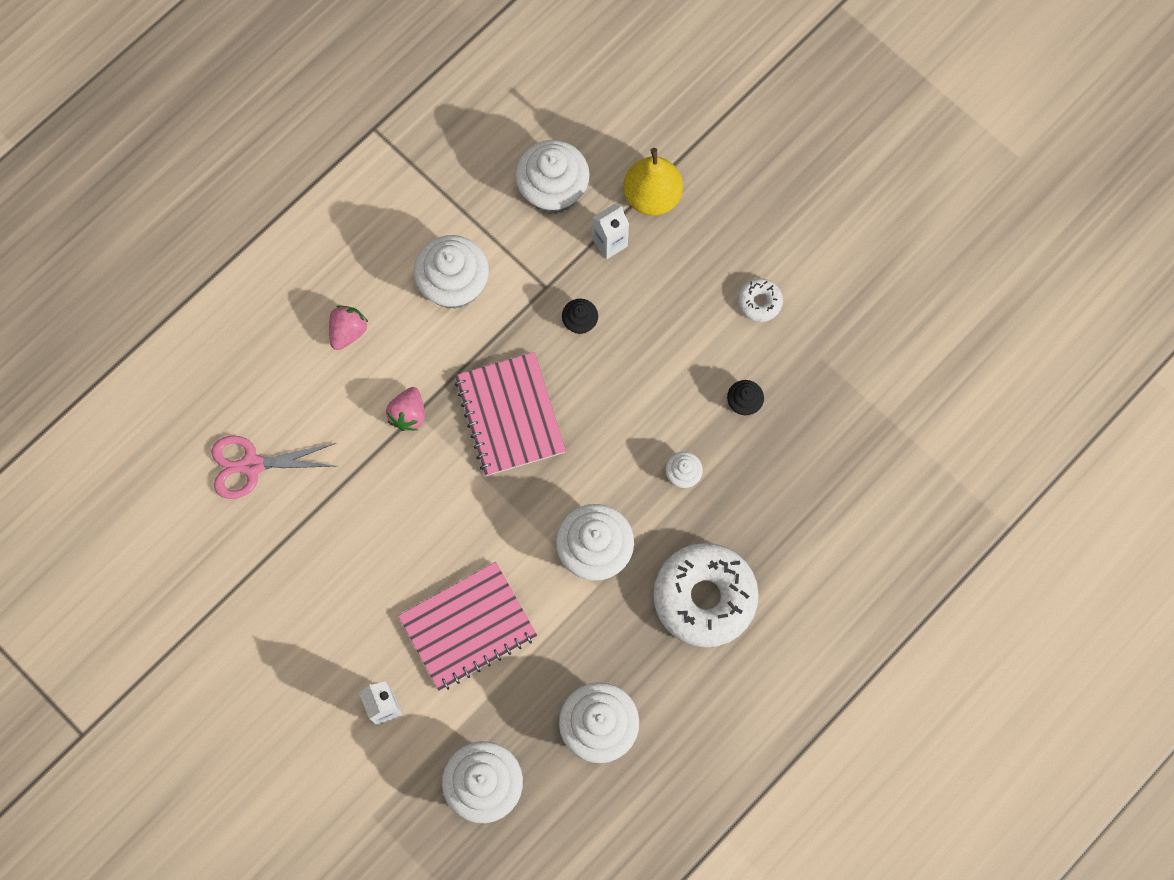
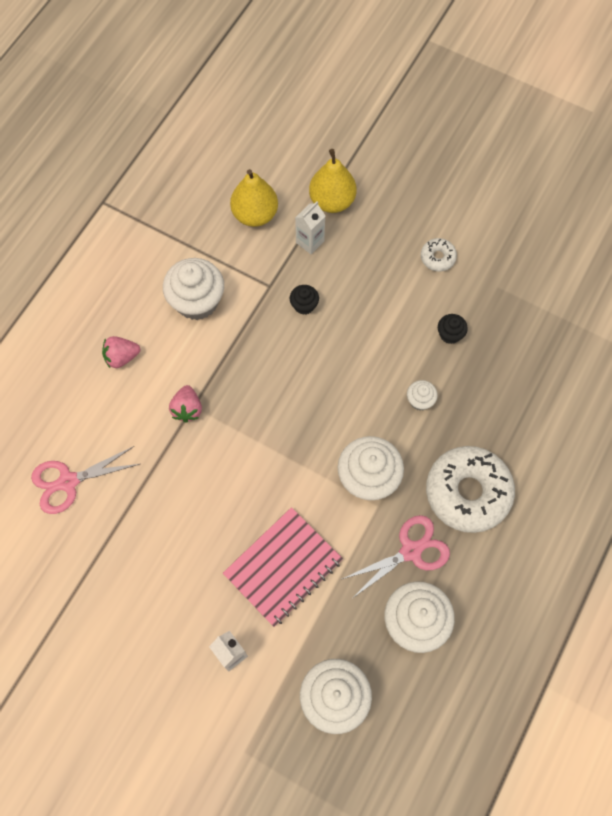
camera: 15 degrees left, 5 degrees down
pink strawberry [329,305,368,350] -> pink strawberry turned 120 degrees counterclockwise [102,336,140,368]
pink notebook [455,352,566,476] -> none
white cupcake [515,140,590,214] -> yellow pear [230,169,278,227]
none -> pink scissors [342,515,450,598]

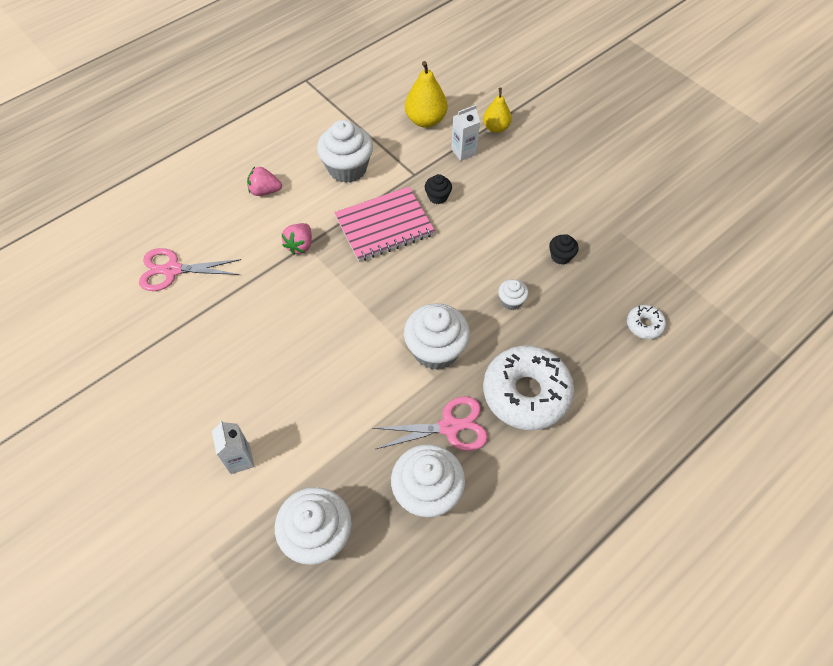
camera: 20 degrees right, 10 degrees down
pink notebook [223,507,343,627] -> pink notebook moved to [334,187,435,262]
yellow pear [309,149,356,213] -> yellow pear [483,88,512,133], size x0.66
white donut [421,238,457,271] -> white donut moved to [627,305,666,339]

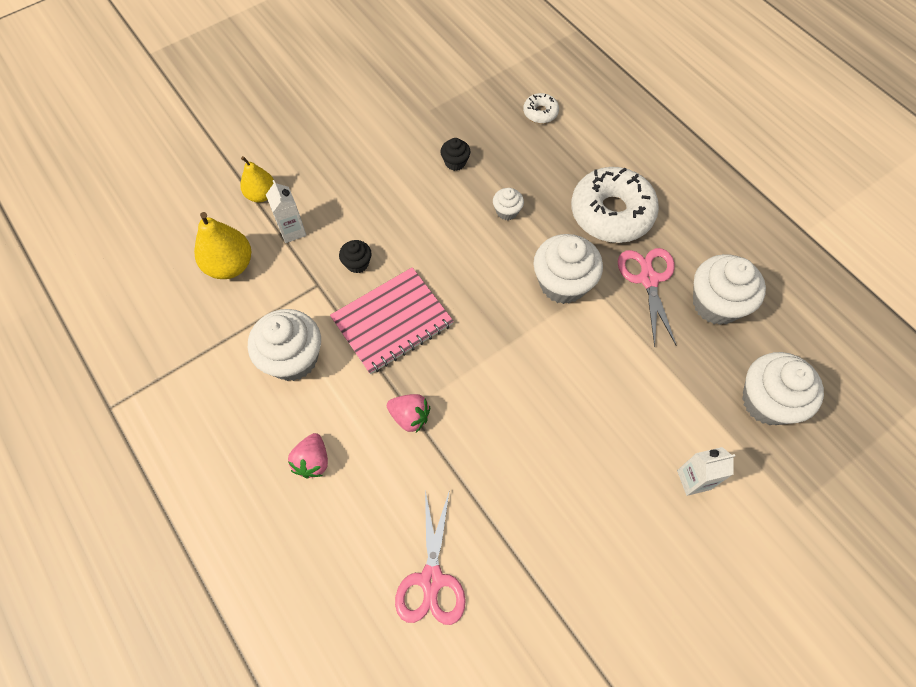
camera: 85 degrees left, 5 degrees up
pink notebook [334,187,435,262] -> pink notebook turned 75 degrees clockwise [330,267,454,374]

